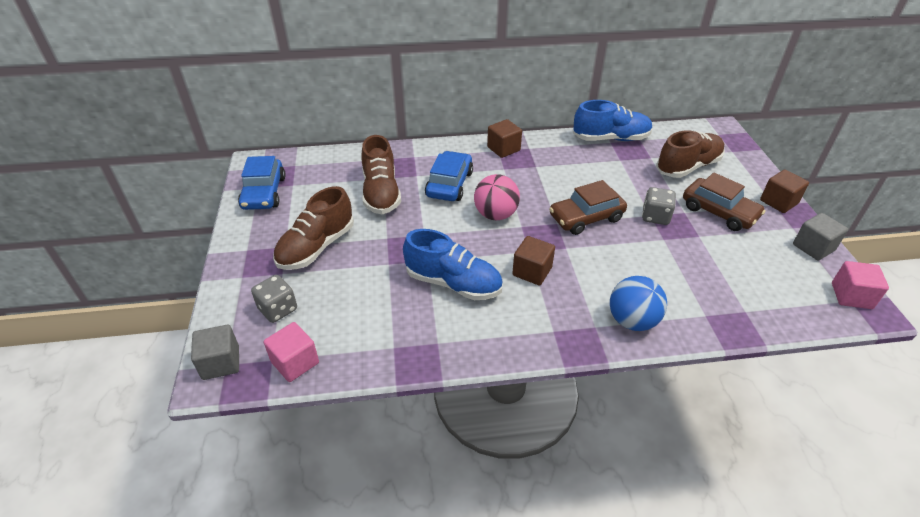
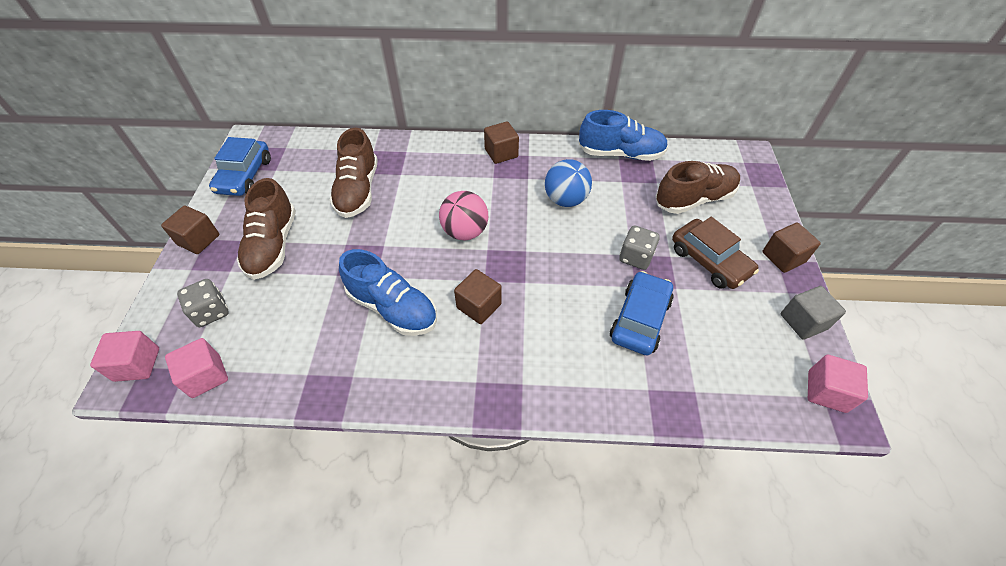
camera: 10 degrees right, 10 degrees up
grey cube [191,325,239,380] -> pink cube [90,331,159,382]
brown shoe [273,186,354,270] -> brown shoe turned 45 degrees counterclockwise [237,178,296,280]
blue car [425,151,473,201] -> blue car moved to [610,271,673,356]
brown car [549,180,627,235] -> none
blue ball [610,276,667,331] -> blue ball moved to [545,159,592,207]
none -> brown cube [161,206,219,254]

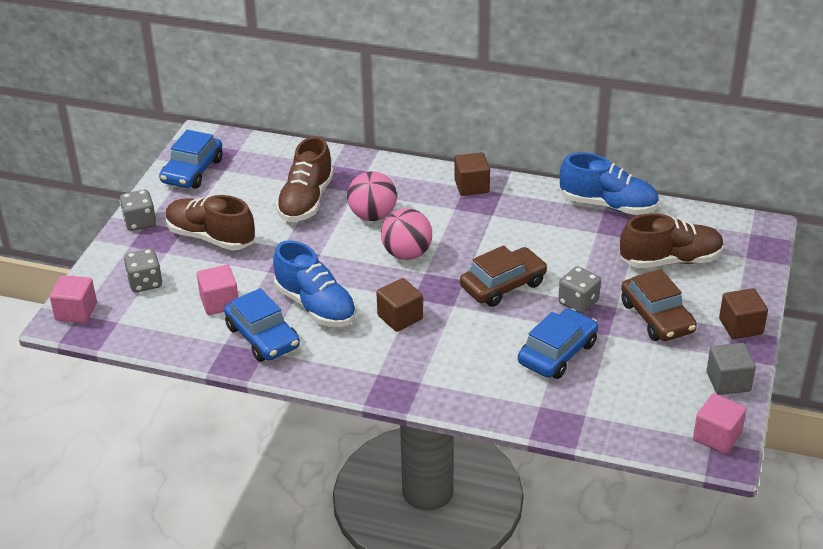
camera: 15 degrees right, 15 degrees down
brown cube [161,206,219,254] -> grey dice [120,190,156,231]
pink cube [165,338,228,398] -> pink cube moved to [197,265,238,315]
brown shoe [237,178,296,280] -> brown shoe turned 105 degrees clockwise [166,195,255,250]
blue ball [545,159,592,207] -> none
none -> blue car [224,288,300,362]
none -> pink ball [347,171,397,221]
none -> brown car [460,245,547,307]

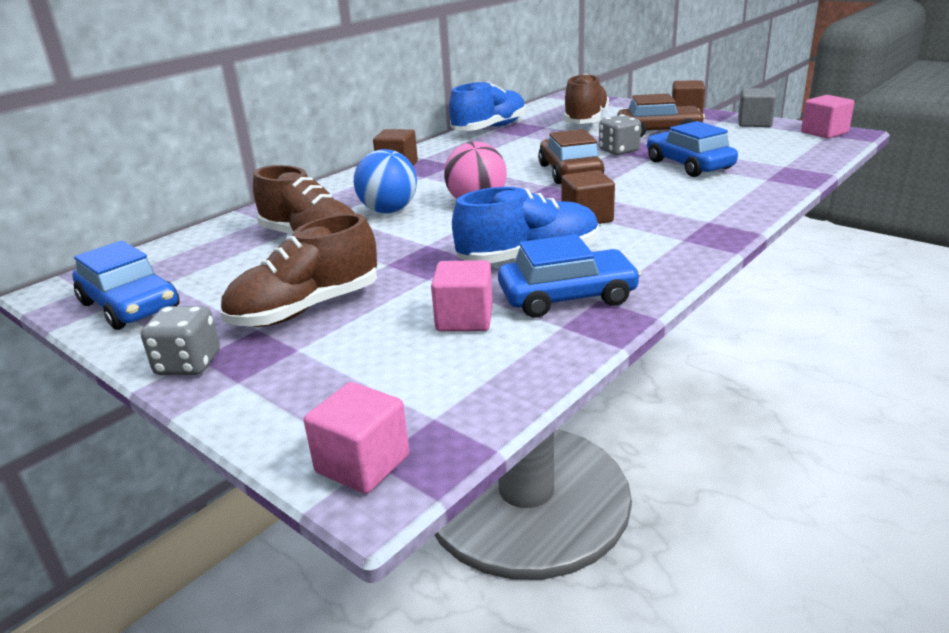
camera: 65 degrees left, 10 degrees down
grey dice [124,249,162,292] -> none
pink ball [347,171,397,221] -> blue ball [354,149,417,213]

